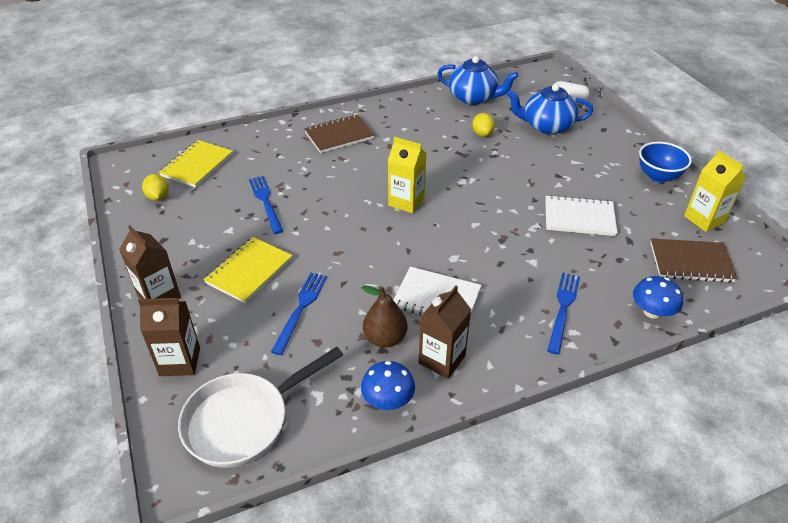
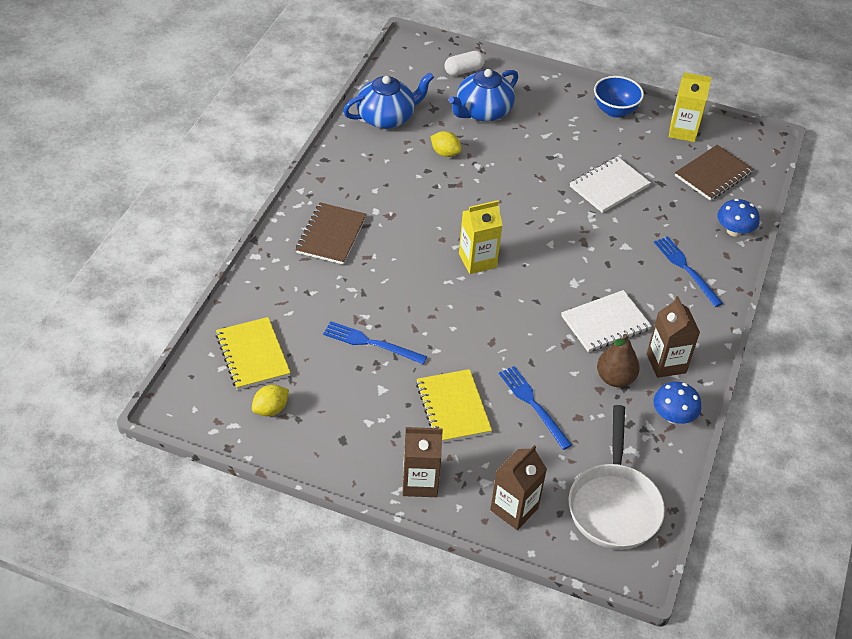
camera: 50 degrees left, 5 degrees up
yellow lemon [142,174,169,201] -> yellow lemon turned 60 degrees counterclockwise [252,385,289,416]

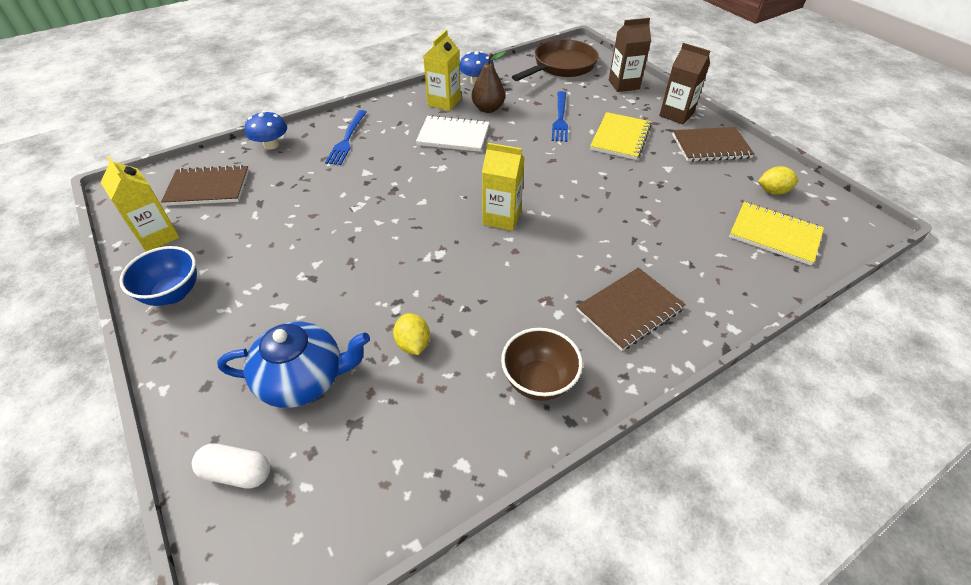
camera: 140 degrees left, 0 degrees up
yellow notebook [215,317,291,390] -> yellow notebook turned 75 degrees counterclockwise [729,202,824,266]
blue fork [323,321,427,364] -> none
blue teapot [343,73,434,129] -> none
white pan [568,405,665,550] -> brown pan [512,39,599,81]
white notebook [570,156,651,213] -> none
brown carton [647,296,700,378] -> yellow carton [423,30,461,111]
none -> brown bowl [501,328,583,401]
none -> brown notebook [672,127,754,162]

